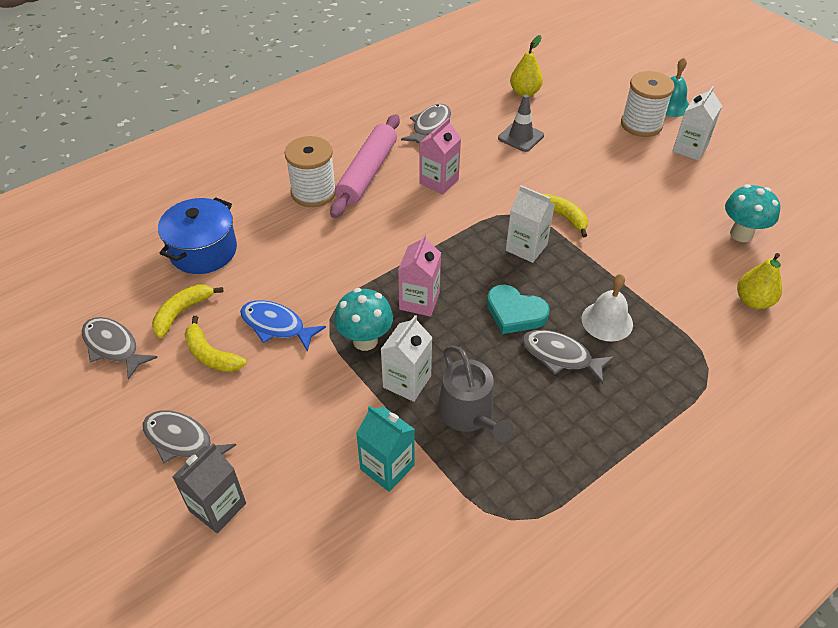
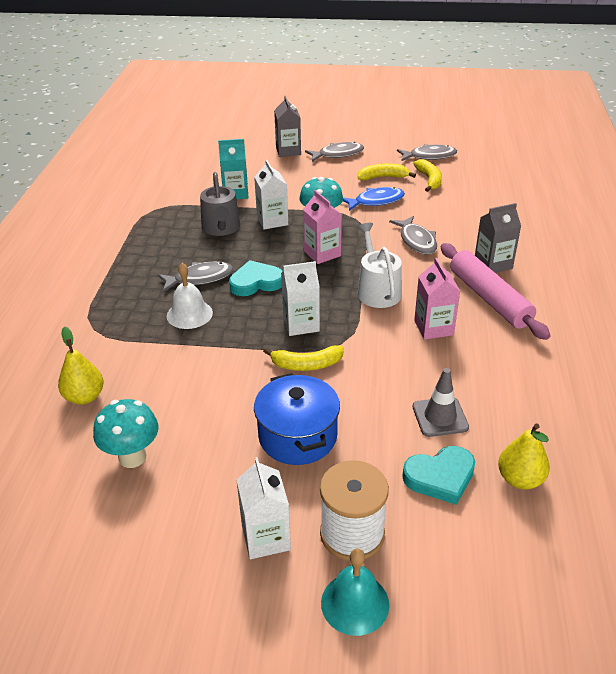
camera: 135 degrees right, 10 degrees down
blue pot [158,197,237,274] -> blue pot moved to [254,373,340,465]
white spool [285,136,336,207] -> grey carton [475,203,521,273]
grey fish [401,104,451,144] -> grey fish moved to [389,216,437,254]
grey watering can [438,346,513,441] -> grey watering can turned 120 degrees counterclockwise [200,172,240,236]
none -> white watering can [357,223,402,308]
none -> turquoise heart [402,446,475,505]

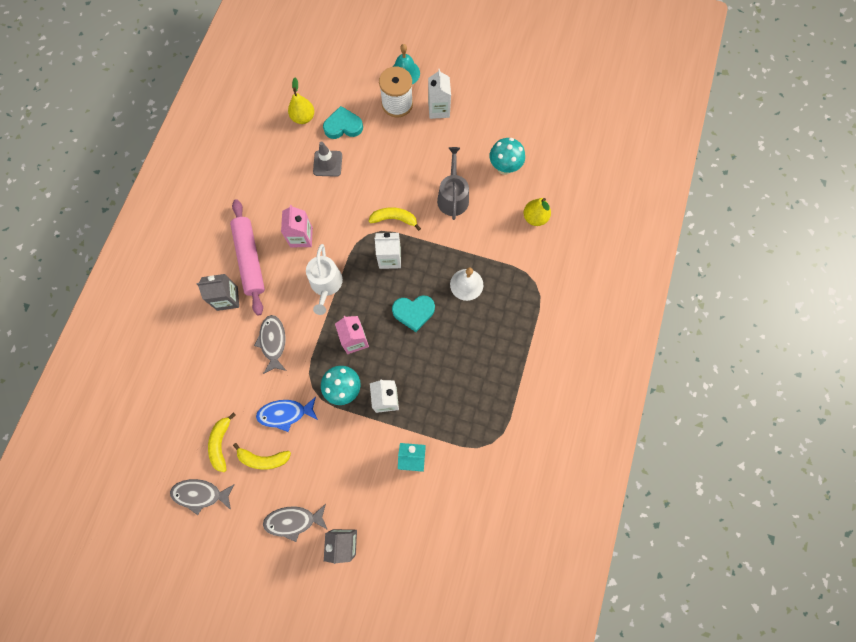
camera: 170 degrees left, 35 degrees up
grey fish [158,261,233,292] -> none
grey watering can [200,172,240,236] -> grey watering can moved to [437,147,469,220]
blue pot [254,373,340,465] -> none

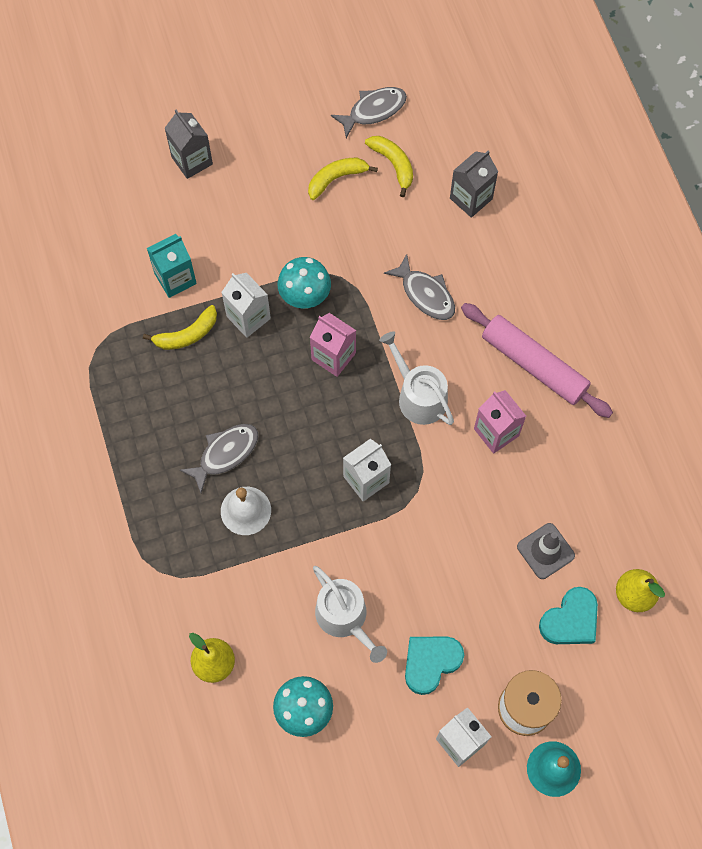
camera: 145 degrees right, 5 degrees down
grey carton [197,274,239,311] -> grey carton moved to [450,151,498,218]
blue fish [256,397,318,432] -> none
grey fish [263,504,328,542] -> grey fish moved to [180,424,258,493]
yellow banana [369,207,421,231] -> yellow banana moved to [143,305,217,350]
turquoise heart [392,296,435,332] -> turquoise heart moved to [405,637,464,695]
grey watering can [437,147,469,220] -> white watering can [313,566,387,663]

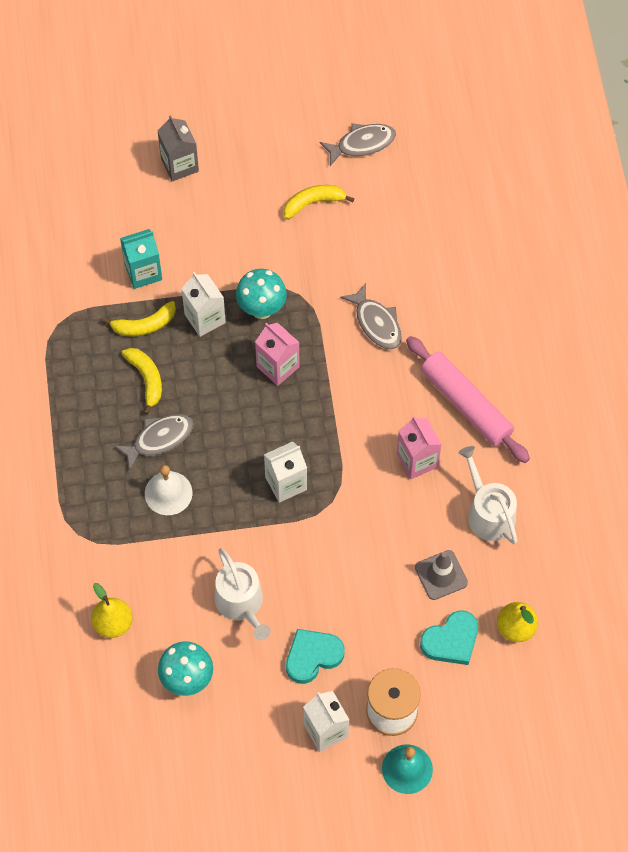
camera: 10 degrees right, 5 degrees down
yellow banana [365,136,413,197] -> yellow banana moved to [122,348,162,415]
white watering can [379,331,454,425] -> white watering can moved to [458,446,517,544]
grey carton [450,151,498,218] -> none

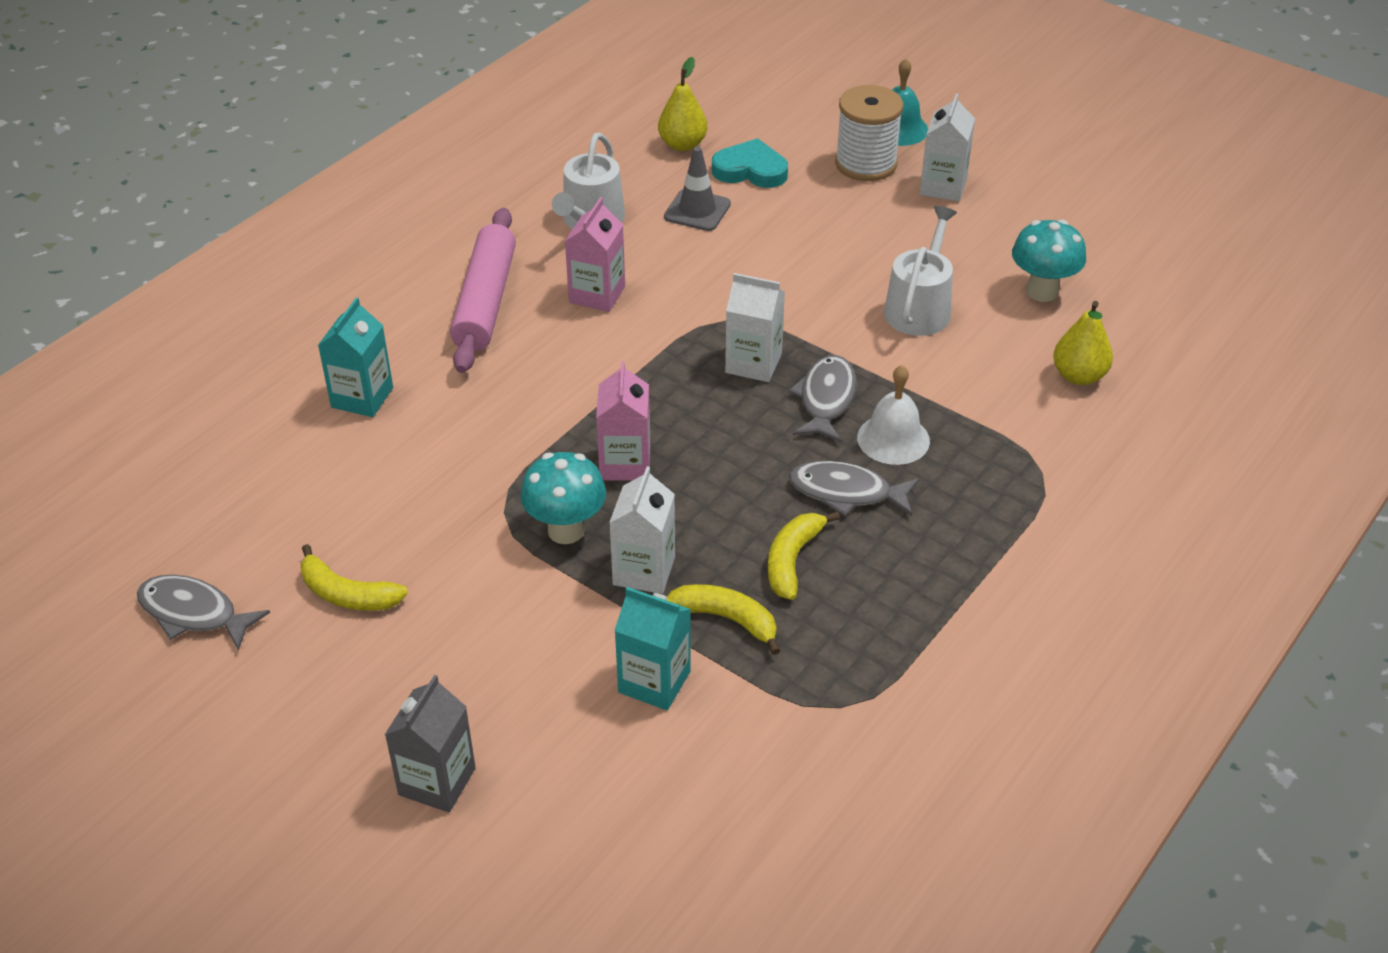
camera: 135 degrees left, 20 degrees down
turquoise heart [286,629,345,684] -> none
grey fish [340,283,402,349] -> grey fish moved to [789,355,857,442]
none -> turquoise carton [318,297,393,417]

